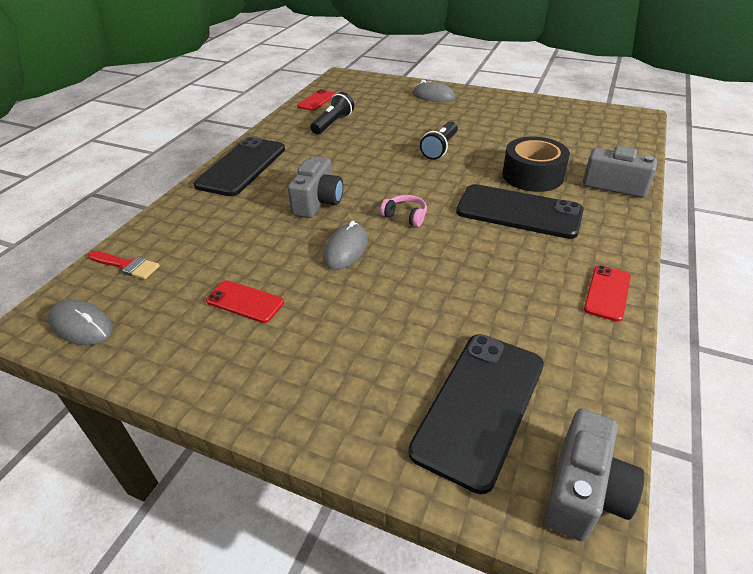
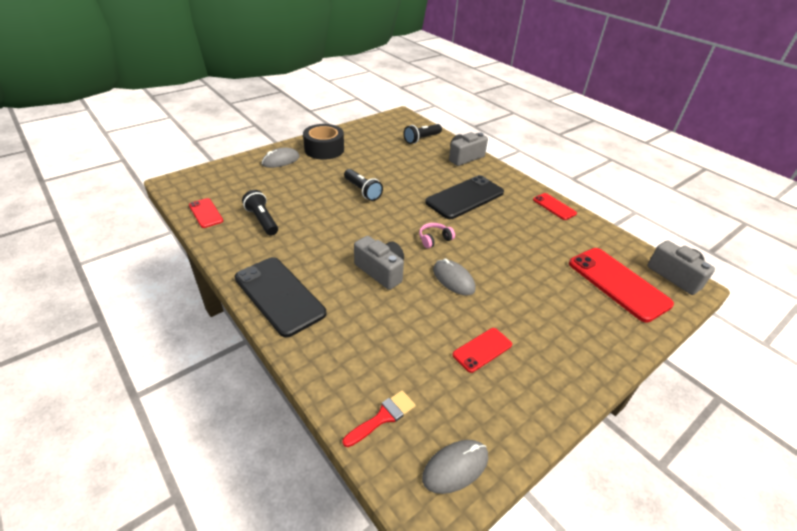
camera: 65 degrees left, 0 degrees up
black phone [408,334,544,494] -> red phone [569,248,674,322]
black tape [502,137,570,192] -> black tape moved to [303,124,344,160]
none -> black flashlight [404,124,442,144]

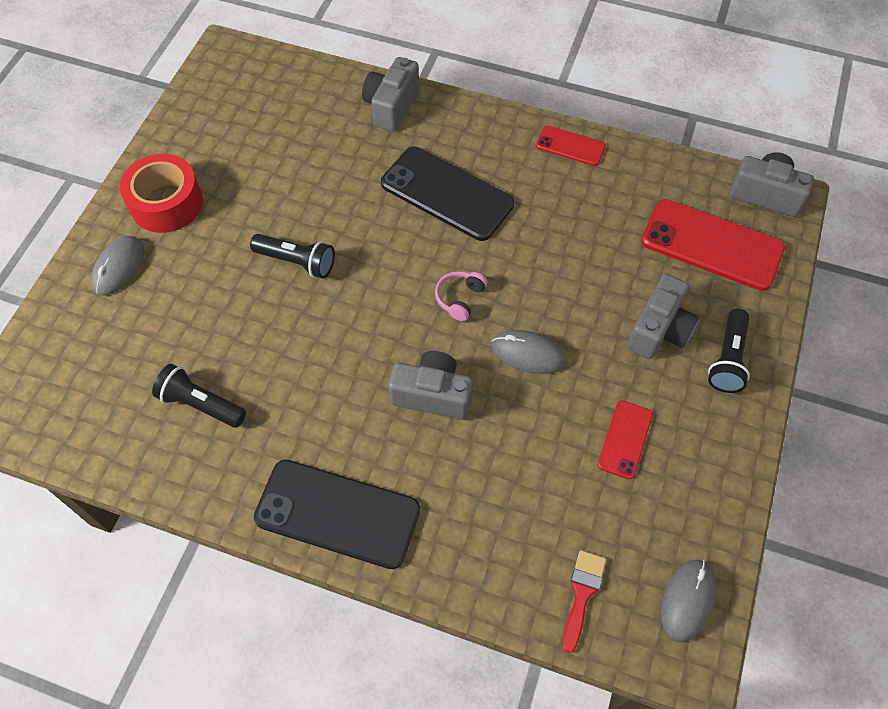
camera: 30 degrees left, 20 degrees up
red phone [189,198,223,228] -> none
black tape [303,124,344,160] -> red tape [120,154,203,233]
black flashlight [404,124,442,144] -> black flashlight moved to [708,309,750,393]
black phone [425,175,504,219] -> black phone turned 75 degrees counterclockwise [381,147,514,241]
none -> grey camera [627,274,699,359]

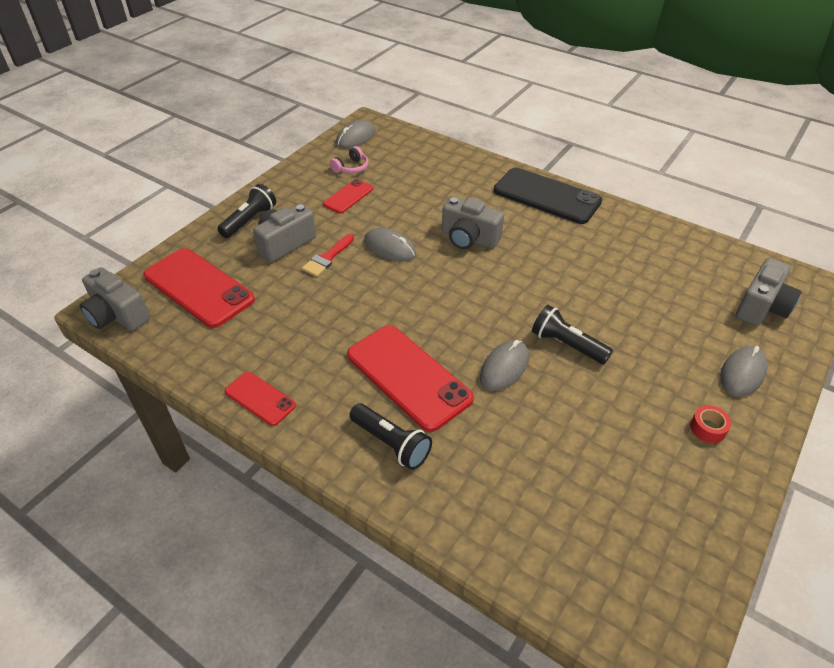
camera: 165 degrees left, 15 degrees down
red tape [120,154,203,233] -> red tape [690,405,731,443], size x0.44
black flashlight [152,364,246,428] -> black flashlight moved to [349,403,432,470]
grey camera [362,57,419,132] -> grey camera moved to [736,258,802,326]
black phone [381,147,514,241] -> red phone [347,325,474,432]
pink headphones [435,271,487,321] -> pink headphones moved to [330,146,368,174]
red brush [563,550,606,653] -> red brush moved to [302,234,354,277]
none -> grey mouse [480,340,529,391]

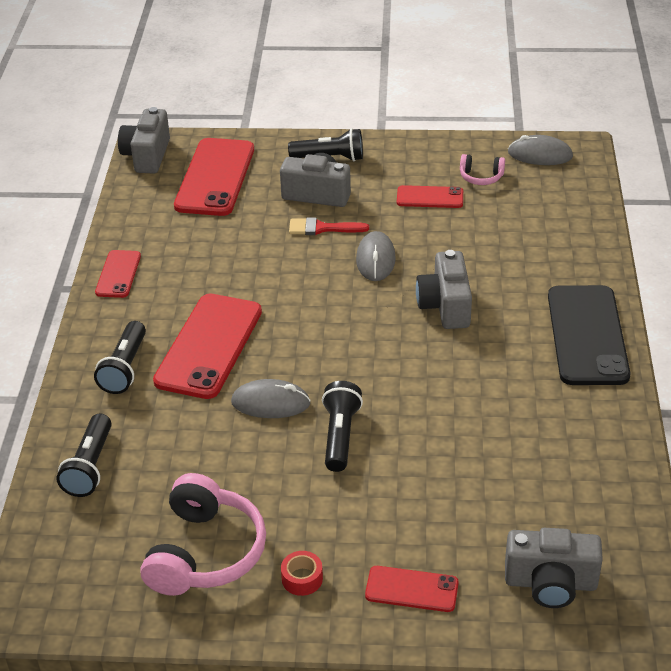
camera: 60 degrees right, 5 degrees down
grey mouse [720,346,768,397] -> red phone [365,566,459,612]
none -> black flashlight [56,414,112,497]
none -> pink headphones [140,473,266,596]

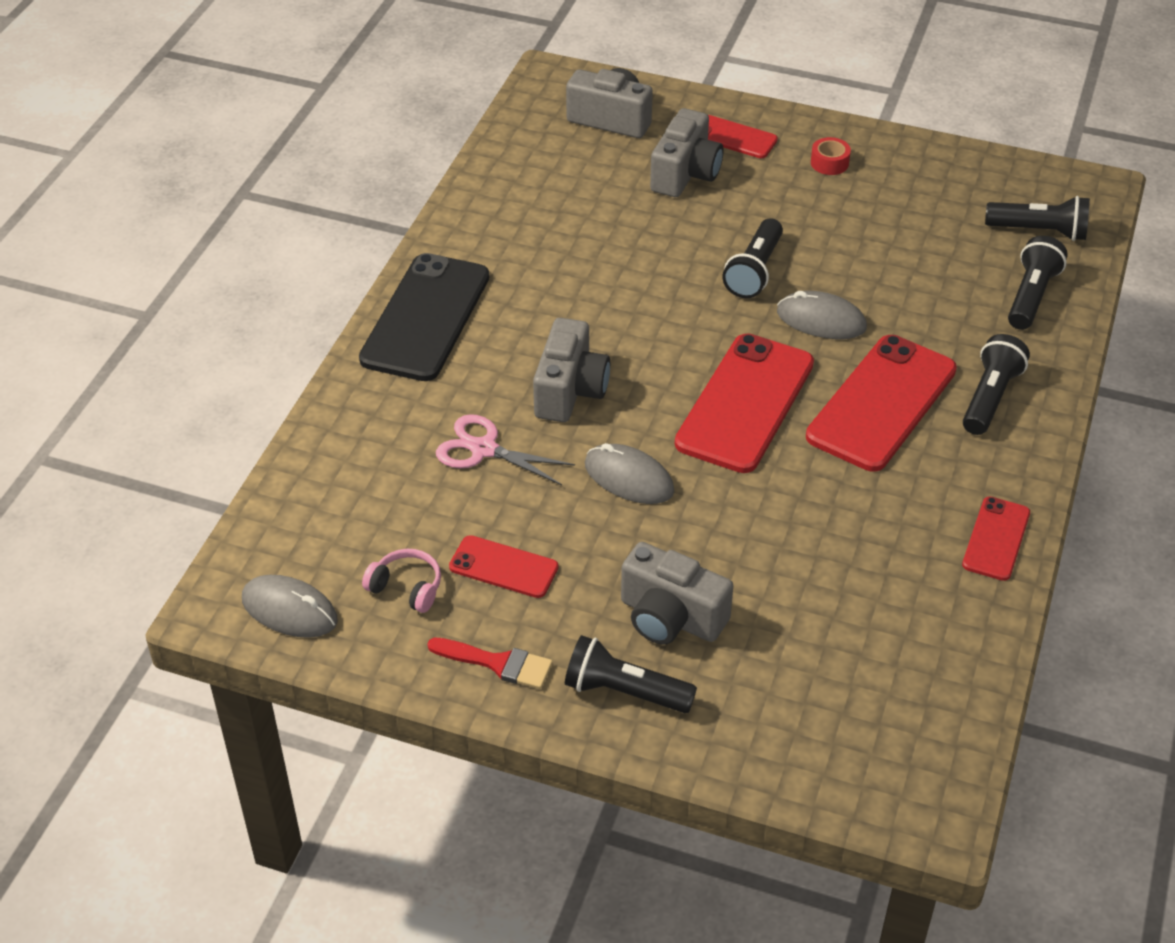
camera: 165 degrees left, 5 degrees up
grey camera [118,107,170,174] -> grey camera moved to [650,108,723,197]
pink headphones [140,473,266,596] -> none
red phone [174,138,254,216] -> red phone moved to [675,334,814,473]
red brush [289,217,369,235] -> red brush moved to [427,637,553,689]
grey mouse [356,231,396,281] -> grey mouse turned 75 degrees counterclockwise [585,443,674,504]
none -> pink scissors [436,414,575,485]
none -> black flashlight [985,196,1090,241]

